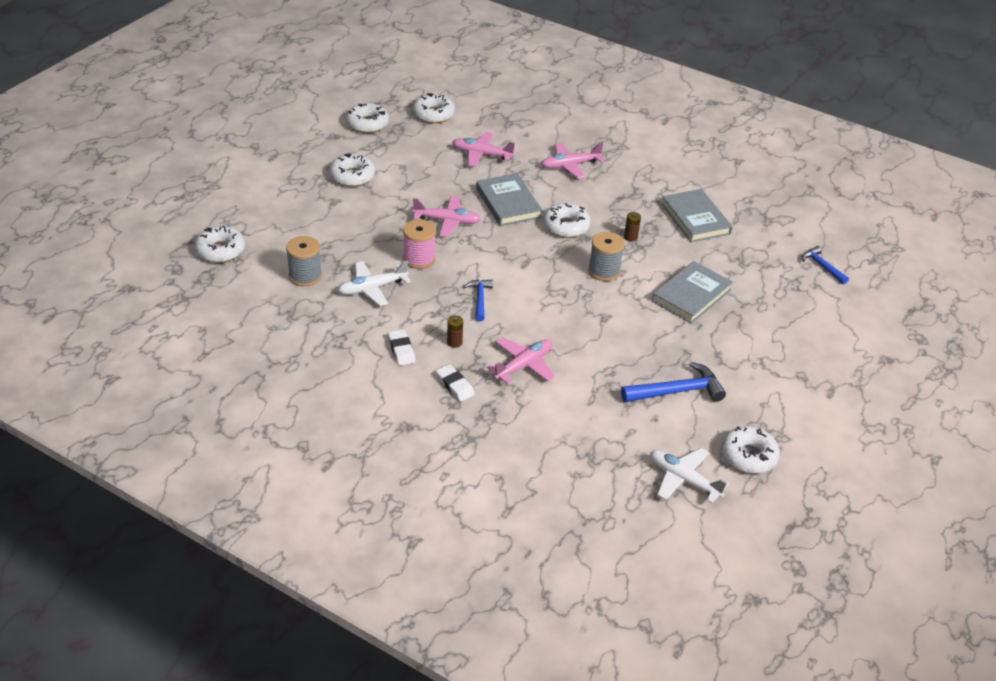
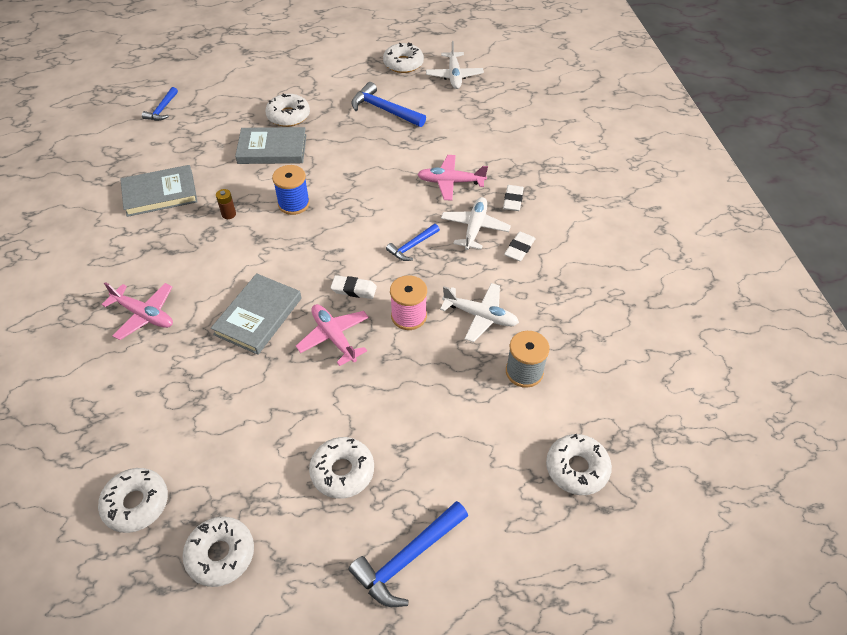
camera: 130 degrees left, 10 degrees up
brown battery [447,315,463,348] -> white plane [441,197,511,250]
pink plane [452,132,515,167] -> none
white donut [543,203,591,238] -> white donut moved to [266,93,310,127]
grey spool [588,232,625,281] -> blue spool [272,165,310,215]
grey book [661,189,733,242] -> grey book turned 45 degrees clockwise [120,165,198,217]
none -> white eraser [331,275,377,299]
none -> blue hammer [348,501,468,607]

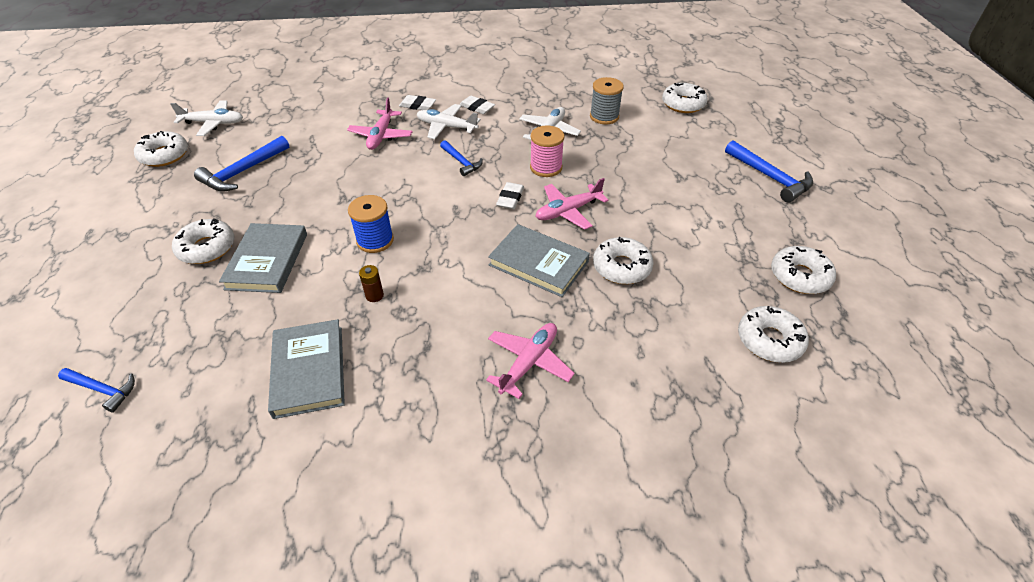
camera: 85 degrees left, 5 degrees down
white donut [309,437,374,499] -> white donut moved to [593,237,654,284]

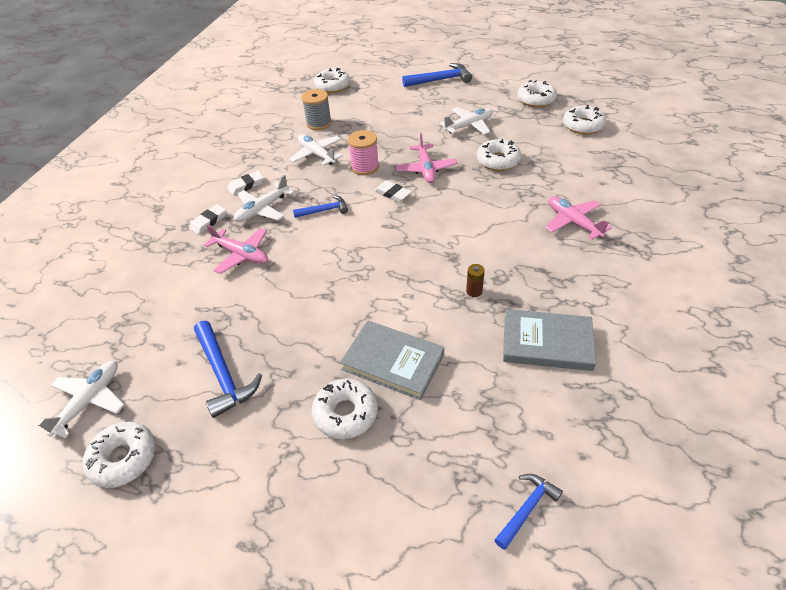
camera: 65 degrees left, 0 degrees up
blue spool [348,195,394,253] -> none
grey book [488,224,590,297] -> none
none -> white plane [440,107,493,135]

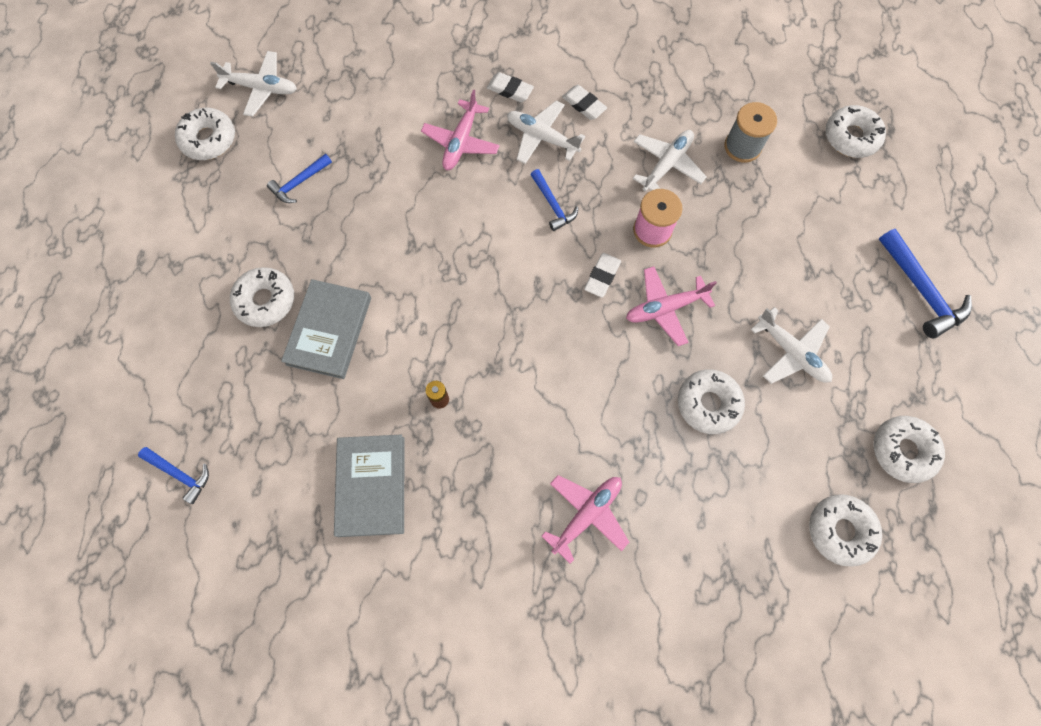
camera: 75 degrees right, 25 degrees up
blue hammer [194,321,262,418] -> blue hammer [267,154,332,203], size x0.61

